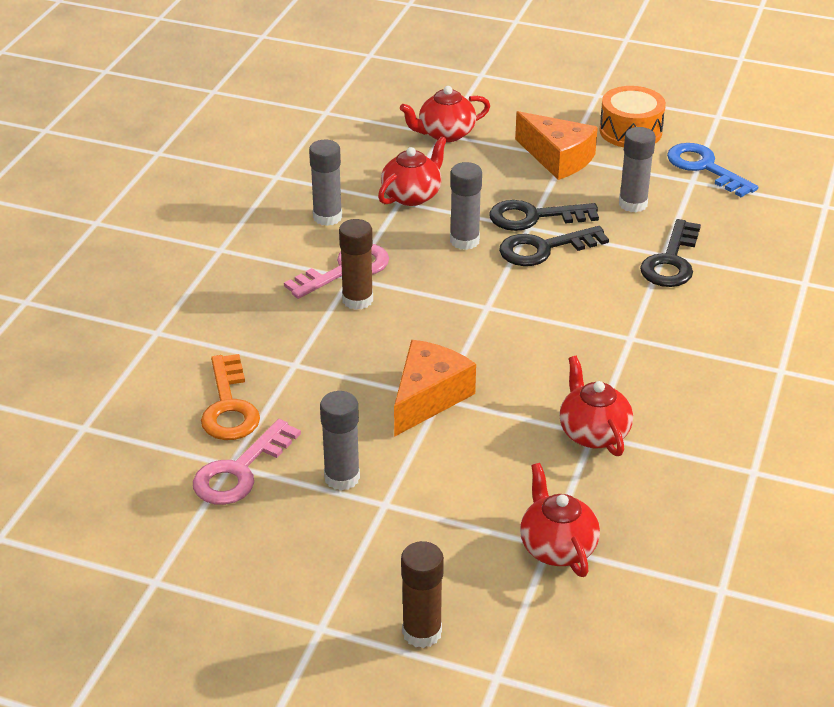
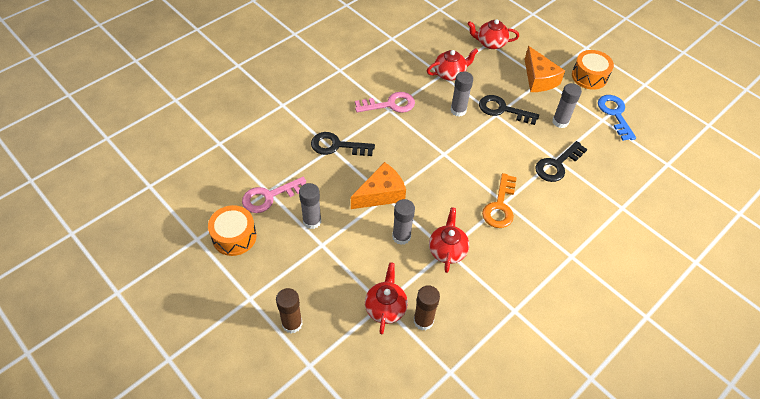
camera: 25 degrees right, 15 degrees up
orange key [201,354,260,440] -> orange key moved to [482,173,517,228]
grey glue stick [309,140,342,226] -> grey glue stick moved to [392,199,415,245]
brown glue stick [339,219,373,310] -> brown glue stick moved to [414,285,440,330]
black key [499,226,609,266] -> black key moved to [311,132,375,156]
none -> orange drum [208,205,257,256]

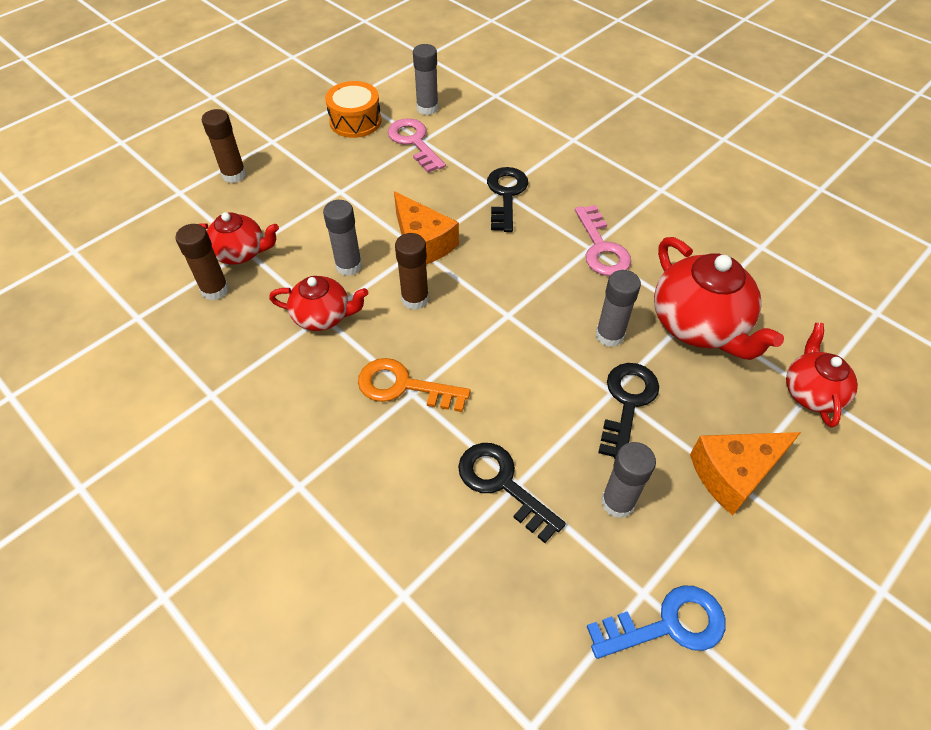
camera: 90 degrees right, 0 degrees up
grey glue stick [299,183,321,229] -> grey glue stick moved to [413,44,439,115]
red teapot [427,48,478,81] -> red teapot [654,237,784,360], size x1.66
orange drum [572,50,614,90] -> none
none -> brown glue stick [395,233,429,310]

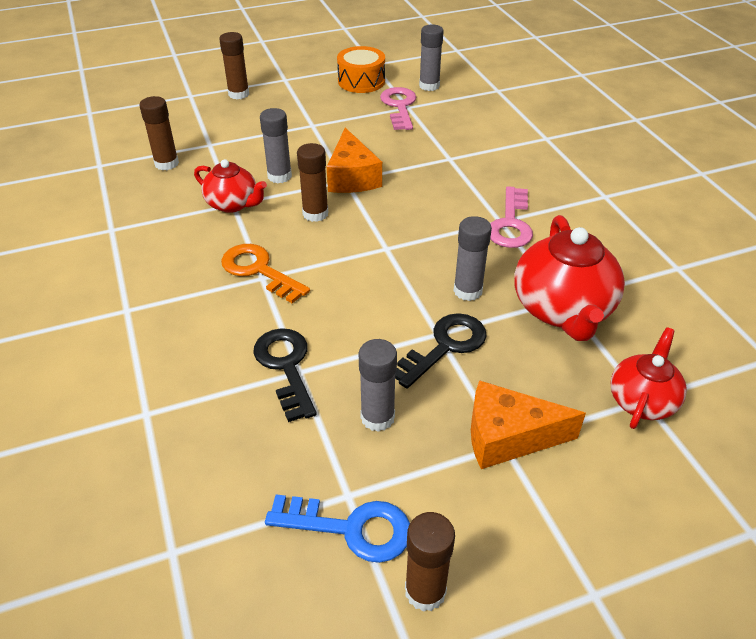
camera: 25 degrees right, 10 degrees down
red teapot [199,212,279,264] -> none
black key [487,167,528,232] -> none
none -> brown glue stick [405,512,455,612]

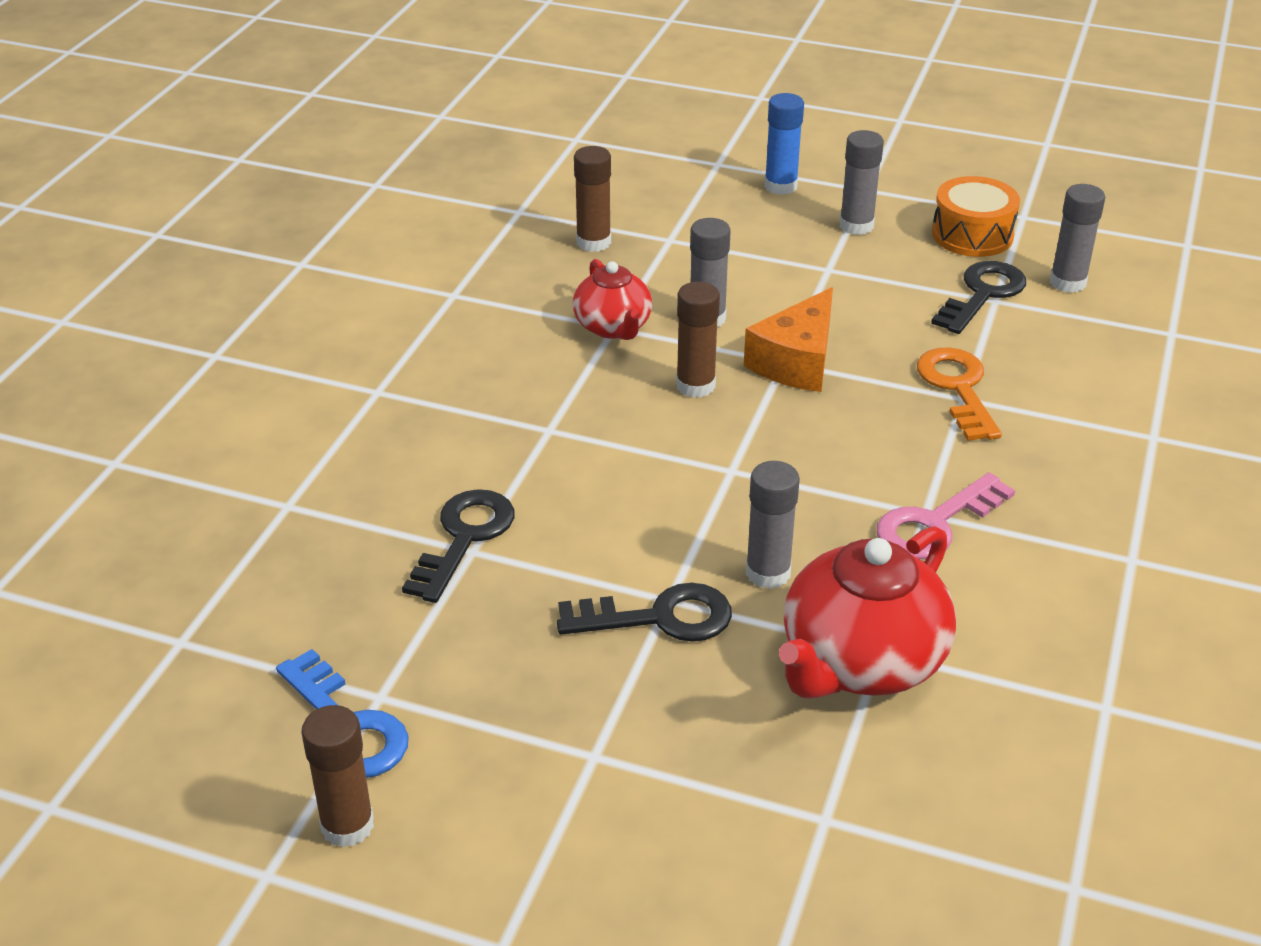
camera: 40 degrees right, 5 degrees down
brown glue stick [219,32,249,99] -> blue glue stick [764,93,804,195]
orange key [221,244,310,303] -> orange key moved to [917,347,1002,441]
grey glue stick [359,339,397,432] -> grey glue stick moved to [839,130,884,235]
pink key [380,87,416,130] -> black key [931,261,1026,334]
orange cheese [471,380,586,469] -> none
red teapot [610,327,687,429] -> none

